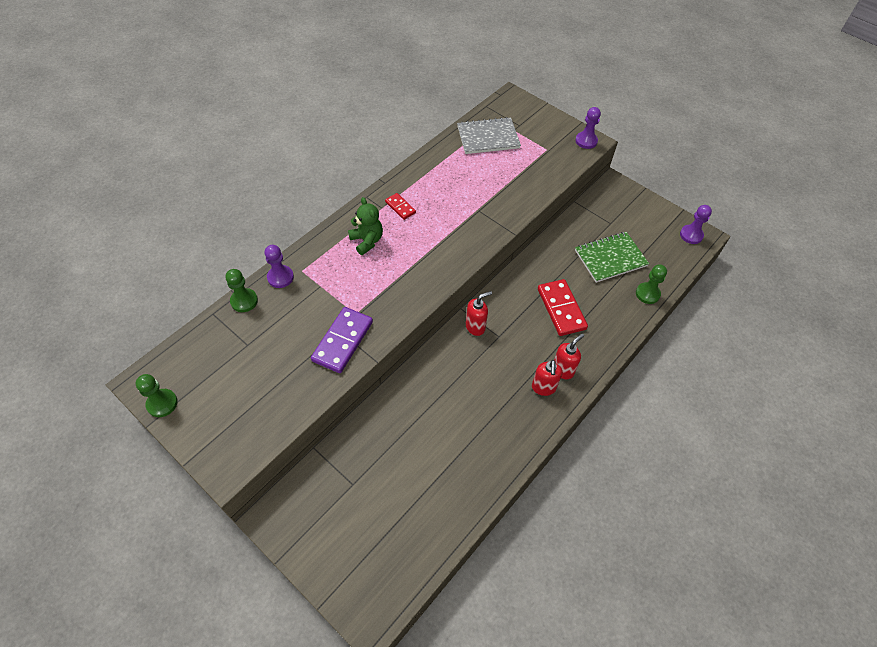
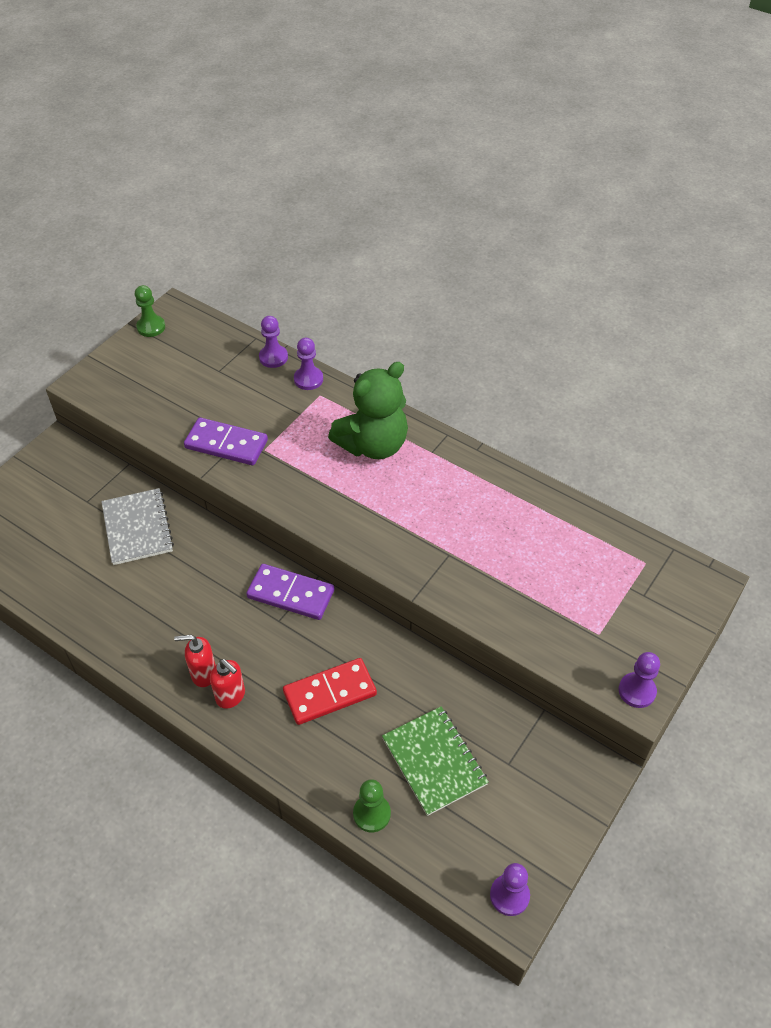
camera: 85 degrees right, 5 degrees down
green pawn [226,269,258,312] -> purple pawn [259,316,288,368]
green teddy bear [348,197,383,255] -> green teddy bear [328,362,408,459], size x1.74
red domino [385,193,416,220] -> none
grey notebook [457,117,521,154] -> grey notebook moved to [101,488,174,565]
red soap dispenser [466,291,492,336] -> purple domino [246,564,334,620]

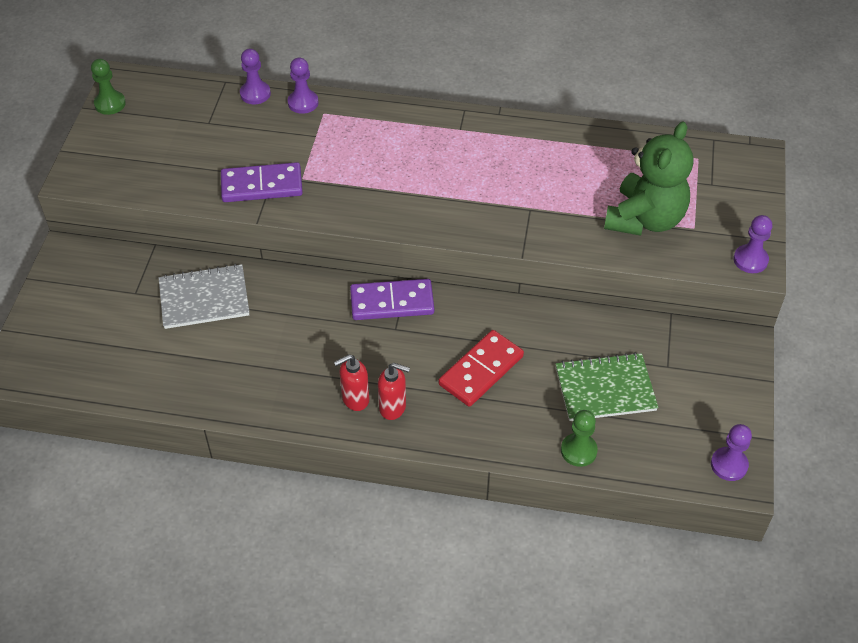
camera: 25 degrees left, 0 degrees up
grey notebook [101,488,174,565] -> grey notebook turned 60 degrees counterclockwise [159,264,249,329]
green teddy bear [328,362,408,459] -> green teddy bear moved to [604,122,693,236]
green notebook [382,706,489,816] -> green notebook turned 45 degrees counterclockwise [556,352,658,421]

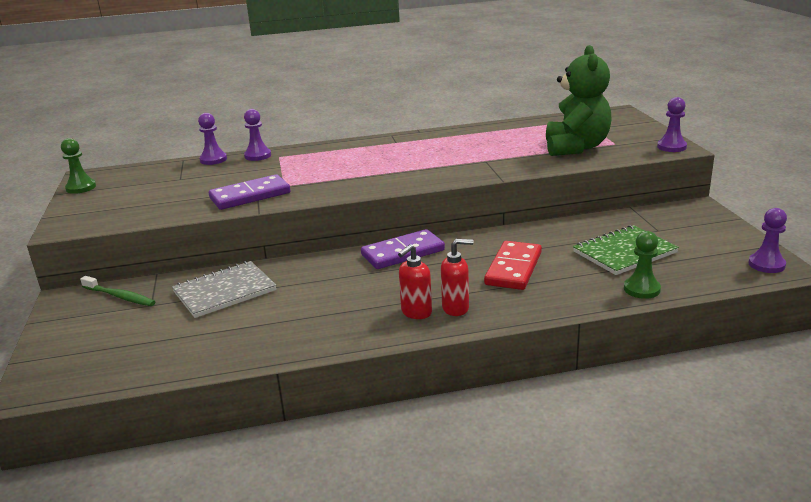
camera: 20 degrees left, 25 degrees down
none -> green toothbrush [80,276,156,306]

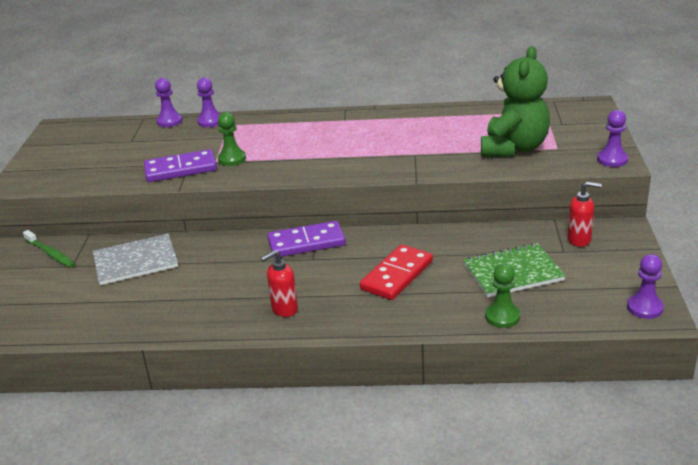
camera: 15 degrees right, 5 degrees up
green pawn [61,138,96,194] -> green pawn moved to [218,112,246,166]
red soap dispenser [441,239,474,316] -> red soap dispenser moved to [568,181,602,247]

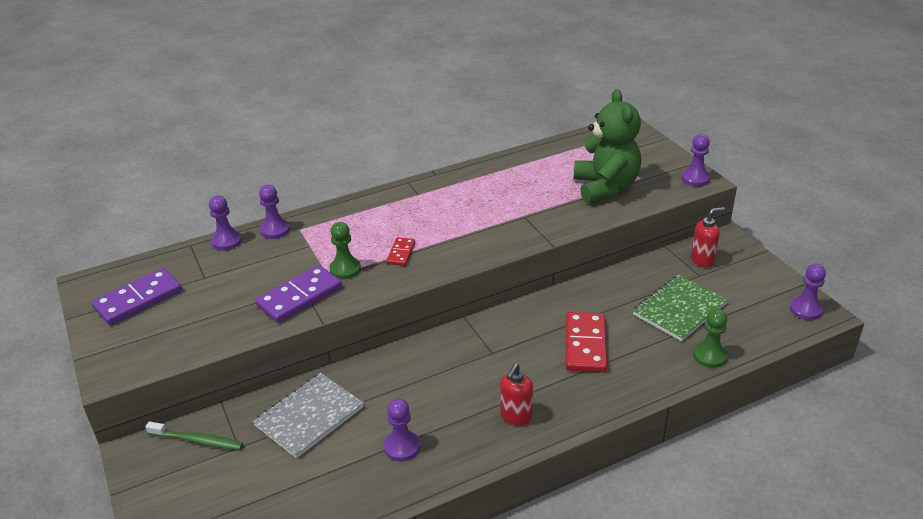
camera: 30 degrees left, 5 degrees up
purple domino [267,221,346,258] -> purple domino moved to [92,268,182,325]
none -> purple pawn [384,398,420,462]
none -> red domino [386,237,415,266]

